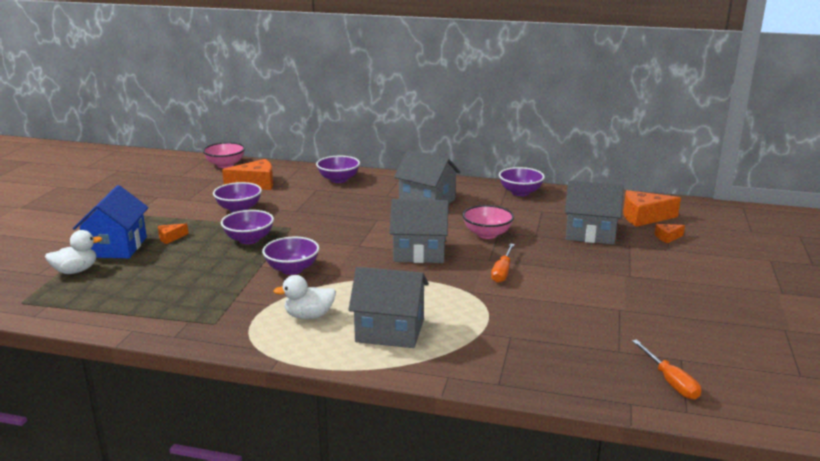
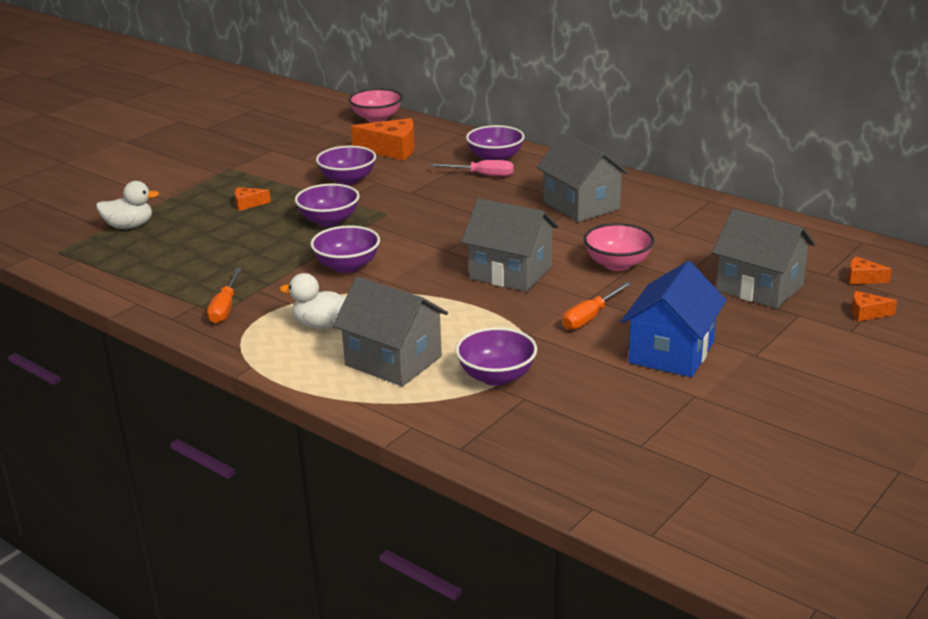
camera: 25 degrees right, 5 degrees up
blue house [73,185,149,258] -> blue house moved to [621,261,727,377]
purple bowl [499,167,545,196] -> purple bowl moved to [455,327,537,386]
orange cheese [623,190,681,227] -> orange cheese [848,257,892,284], size x0.51
orange screwdriver [632,339,701,400] -> orange screwdriver moved to [207,268,242,324]
none -> pink screwdriver [430,160,514,176]

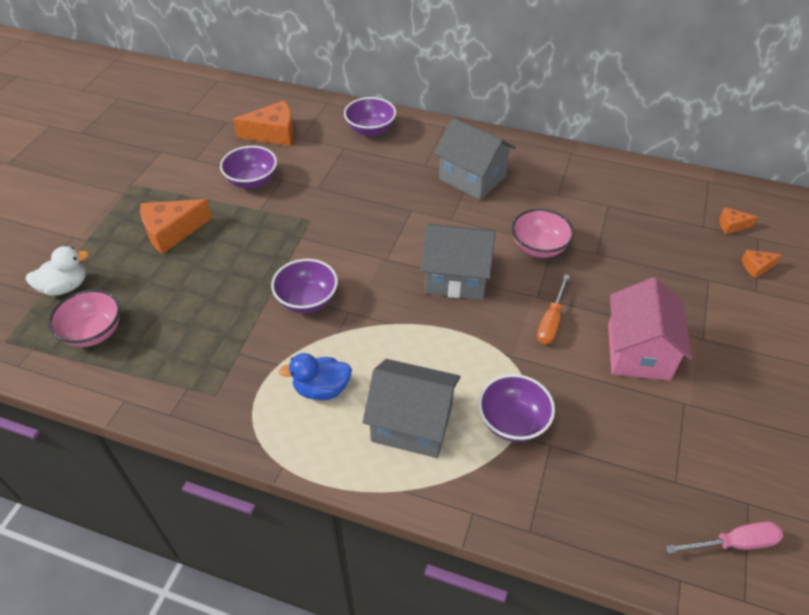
camera: 20 degrees left, 20 degrees up
orange screwdriver [207,268,242,324] -> none
orange cheese [235,187,271,211] -> orange cheese [140,199,212,254], size x1.98
white duck [280,273,346,329] -> blue duck [279,353,352,400]
purple bowl [295,184,359,227] -> none
pink bowl [349,88,403,123] -> pink bowl moved to [48,289,120,347]
pink screwdriver [430,160,514,176] -> pink screwdriver moved to [666,521,783,554]
blue house [621,261,727,377] -> pink house [608,277,692,381]
grey house [712,209,815,309] -> none

